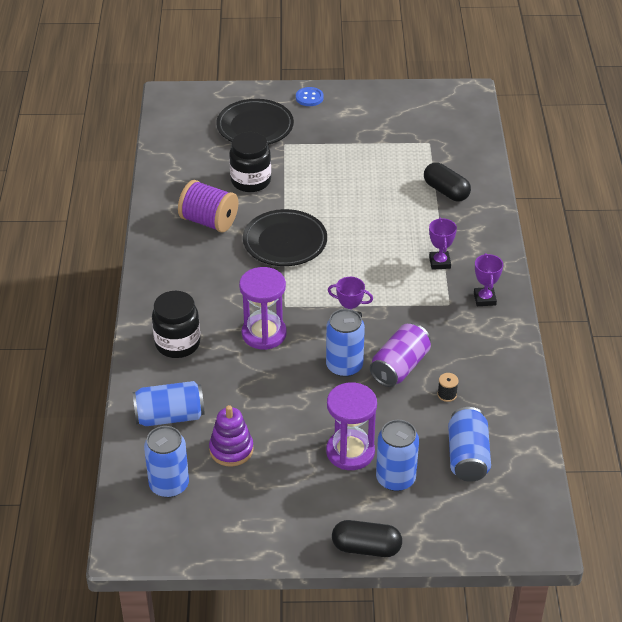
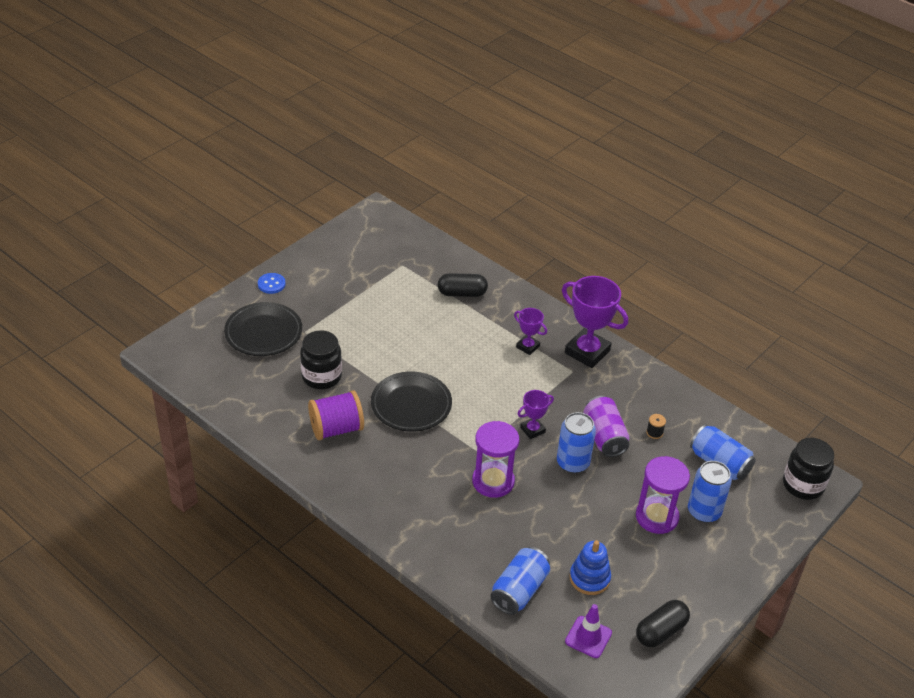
camera: 50 degrees left, 0 degrees up
blue can [144,426,189,498] -> purple traffic cone [565,604,612,658]
black jar [152,291,200,358] -> black jar moved to [783,438,834,500]
purple stacking toy [209,405,254,467] -> blue stacking toy [570,540,611,595]
black capsule [332,520,402,557] -> black capsule moved to [636,600,690,647]
purple trophy [474,253,503,306] -> purple trophy [562,276,628,368], size x1.92

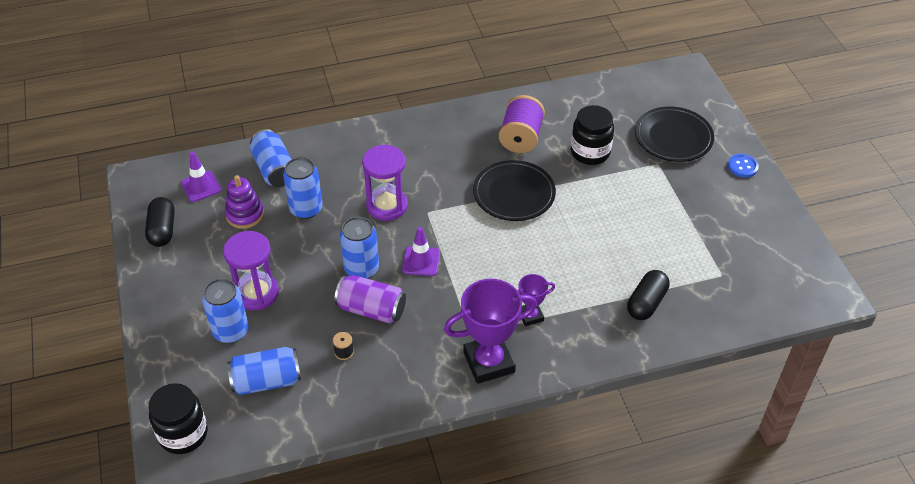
camera: 125 degrees right, 5 degrees up
purple trophy [517,390,554,439] -> purple traffic cone [402,227,440,276]
blue stacking toy [570,540,611,595] -> purple stacking toy [225,175,264,229]
none -> blue can [283,157,323,219]

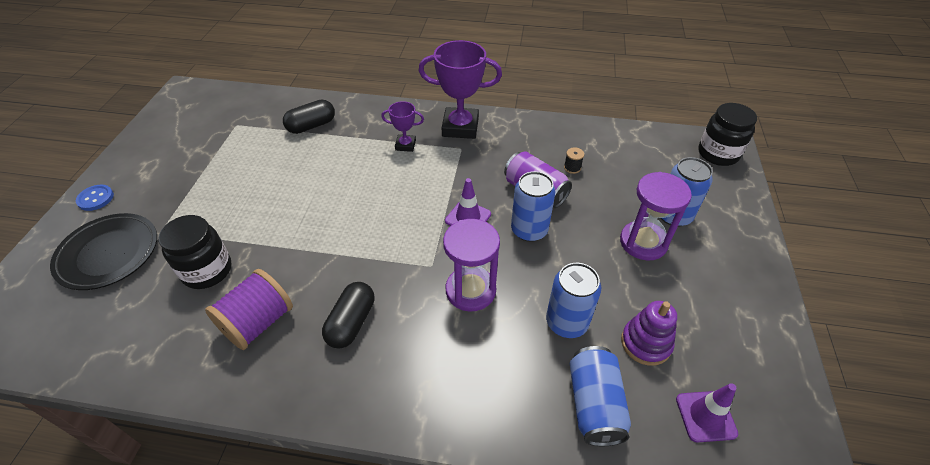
camera: 155 degrees left, 0 degrees up
black capsule [145,197,175,247] -> black capsule moved to [322,282,374,349]
blue can [227,347,301,395] -> none
black plate [473,160,556,221] -> none

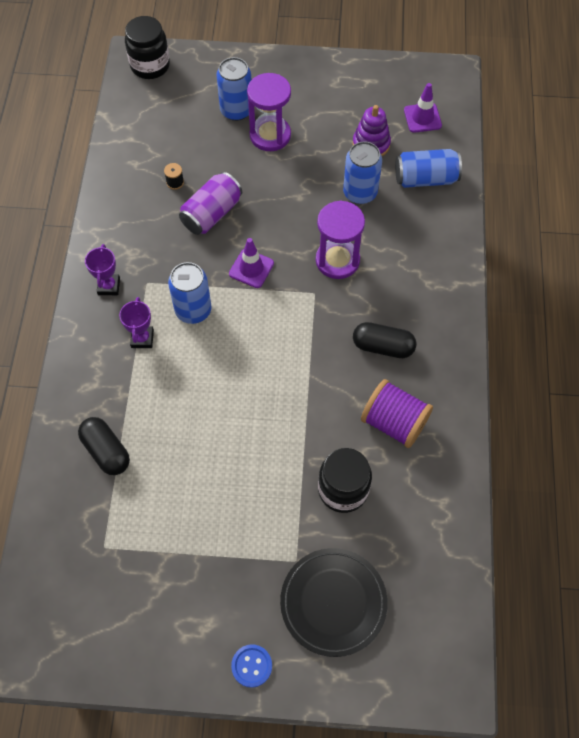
camera: 95 degrees left, 15 degrees up
purple trophy [419,40,502,139] -> purple trophy [85,244,120,295], size x0.52
blue can [511,171,556,242] -> blue can moved to [168,262,211,324]

